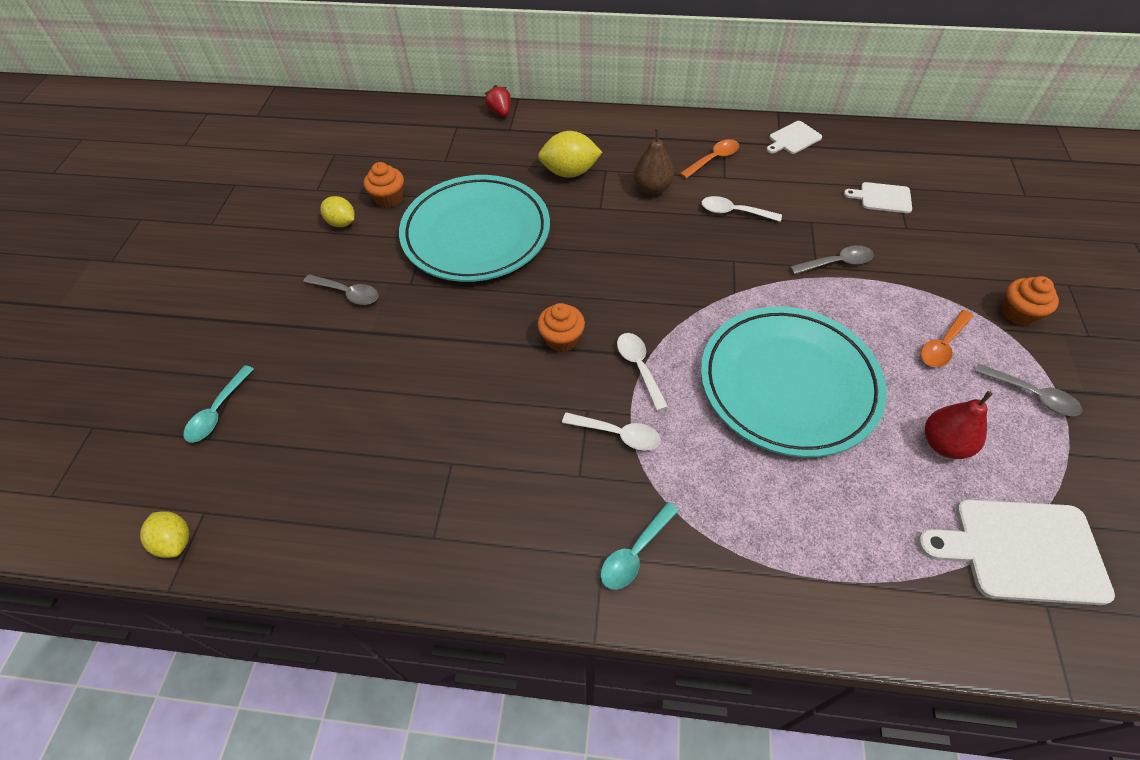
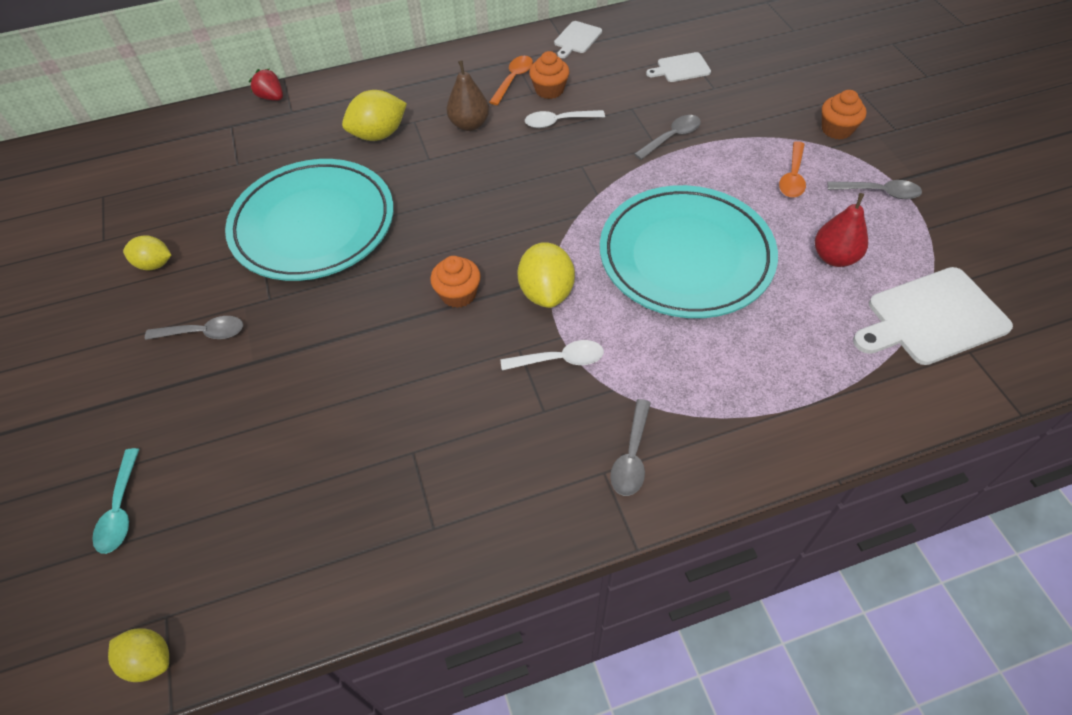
camera: 25 degrees left, 0 degrees up
orange cupcake [364,162,404,208] -> orange cupcake moved to [529,51,569,99]
turquoise spoon [600,502,679,590] -> grey spoon [610,399,651,496]
white spoon [617,333,668,411] -> yellow lemon [518,242,575,308]

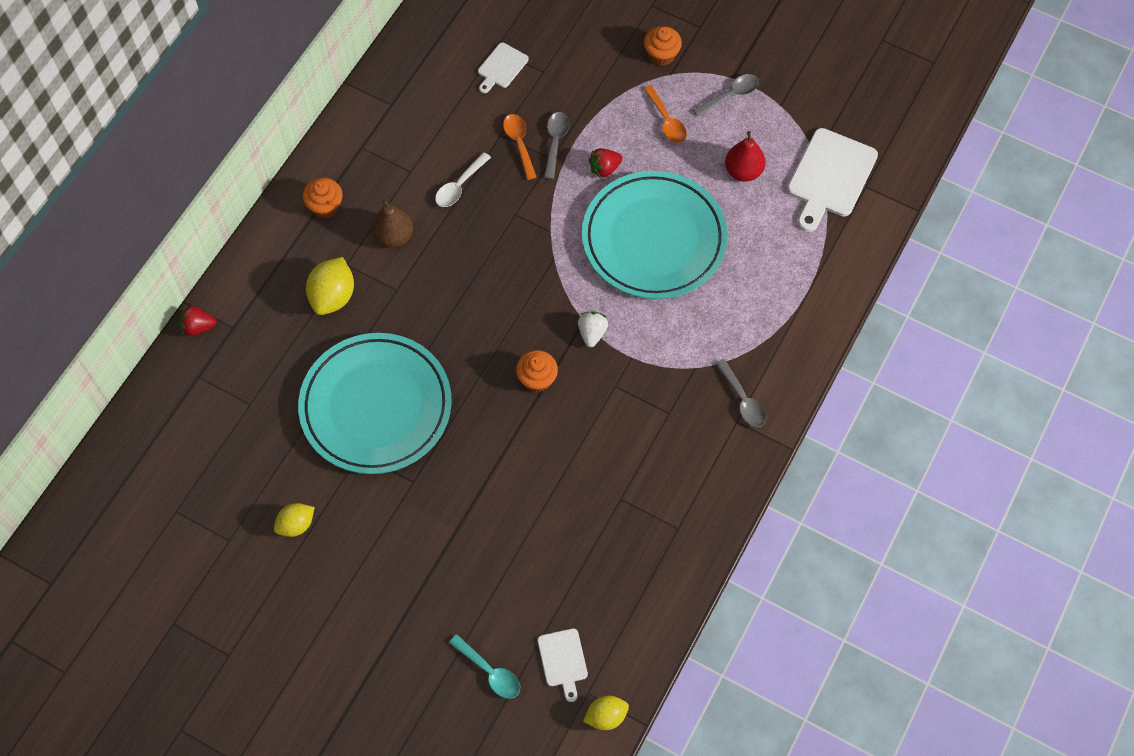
camera: 45 degrees left, 10 degrees up
grey spoon [145,316,243,340] -> none
orange spoon [489,56,533,105] -> orange spoon moved to [503,114,537,180]
white spoon [501,340,604,370] -> none
yellow lemon [518,242,575,308] -> white strawberry [578,312,608,347]
orange cupcake [529,51,569,99] -> orange cupcake moved to [303,178,343,218]
white cutting board [554,21,602,58] -> white cutting board moved to [537,628,588,702]
none -> red strawberry [589,148,623,179]

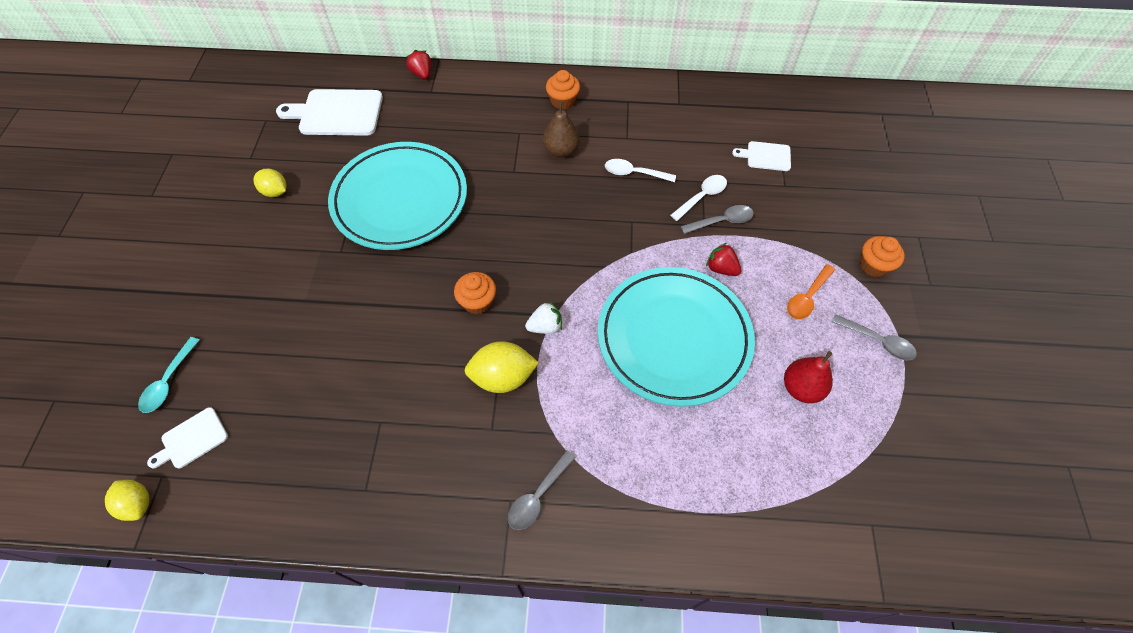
camera: 65 degrees right, 5 degrees down
yellow lemon [306,257,354,315] -> yellow lemon moved to [465,341,539,393]
orange spoon [503,114,537,180] -> white spoon [670,175,727,221]
white cutting board [787,128,878,232] -> white cutting board moved to [276,89,383,136]

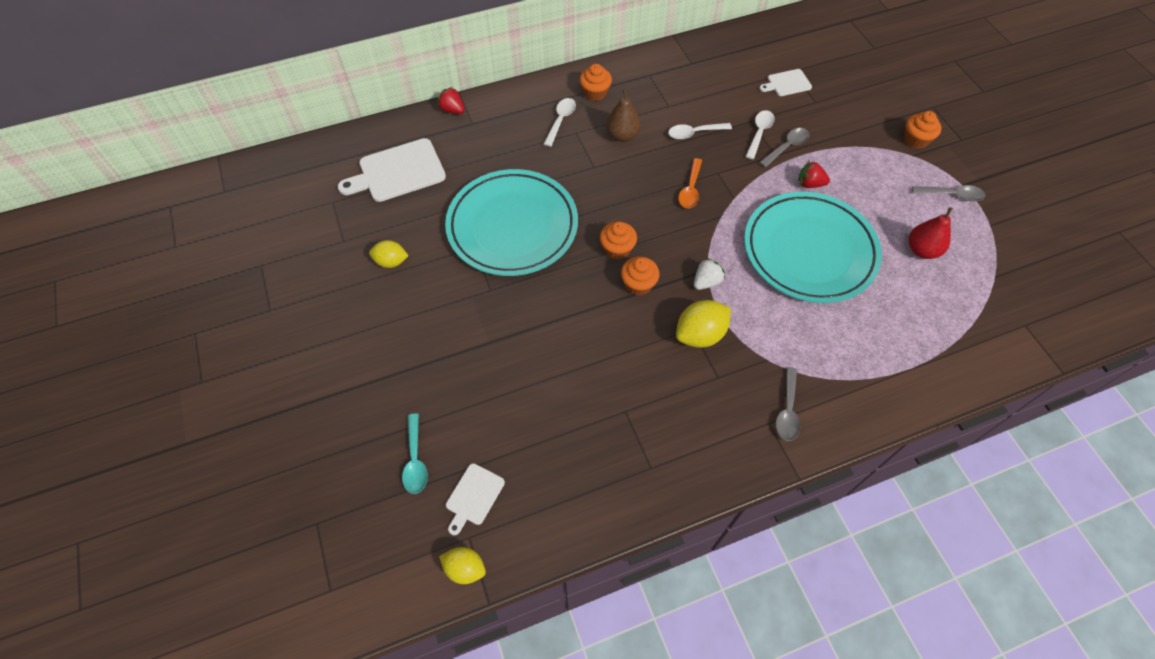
camera: 25 degrees left, 0 degrees up
orange spoon [787,264,835,319] -> orange spoon moved to [678,158,702,208]
none -> white spoon [544,98,576,147]
none -> orange cupcake [600,222,637,260]

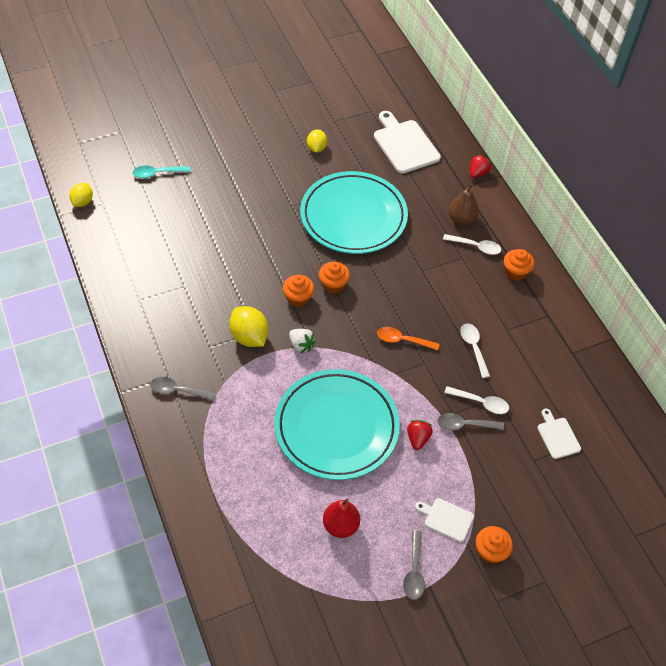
camera: 85 degrees right, 5 degrees down
white cutting board [446,463,505,535] -> white cutting board moved to [415,498,474,542]
brown pear [606,89,641,142] -> brown pear moved to [449,183,479,225]
grey spoon [759,128,810,168] -> grey spoon turned 135 degrees clockwise [437,413,504,430]

